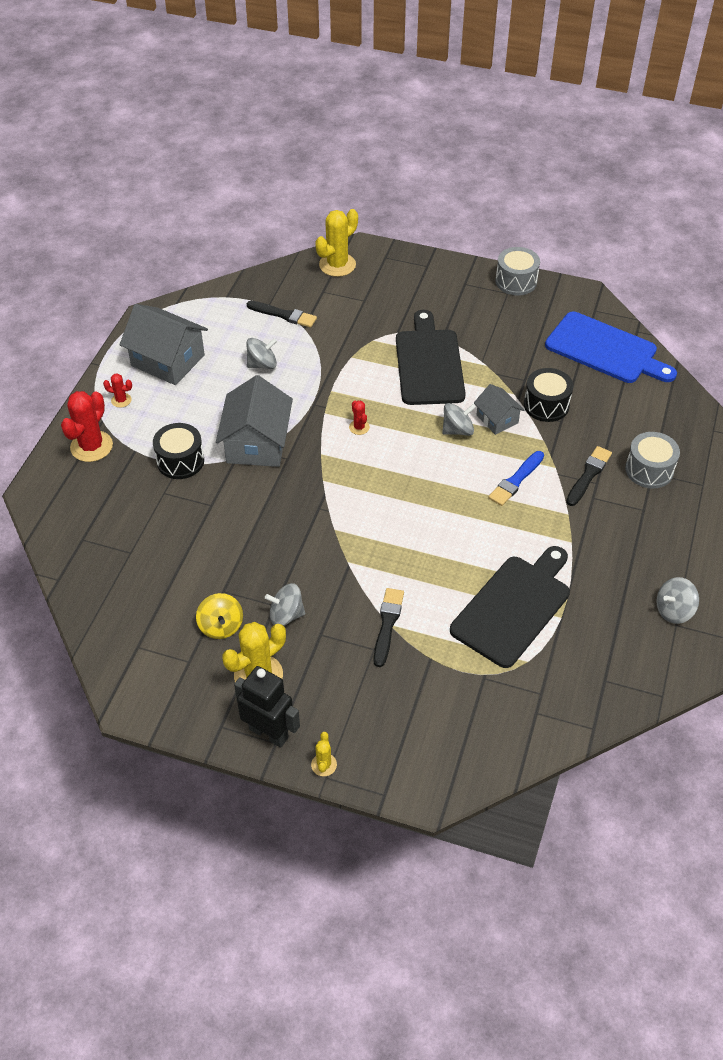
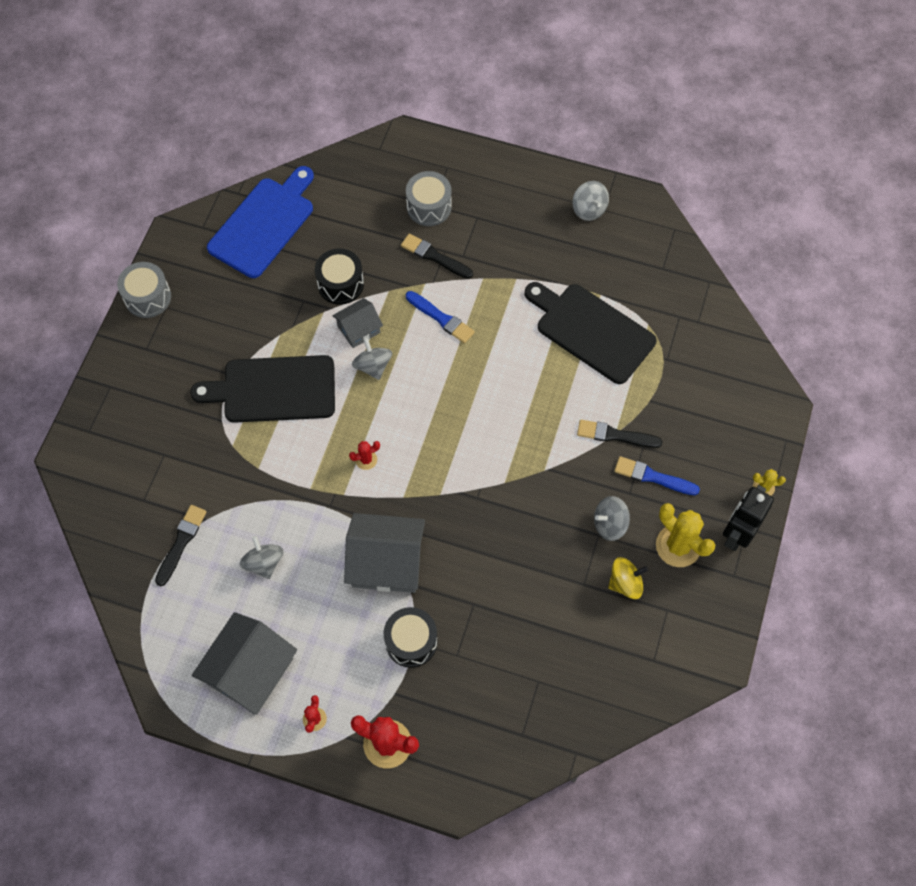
camera: 90 degrees left, 15 degrees up
grey spinning top [265,583,305,626] -> grey spinning top turned 75 degrees clockwise [594,496,630,541]
yellow cactus [315,209,358,277] -> none
none -> blue brush [614,456,700,495]

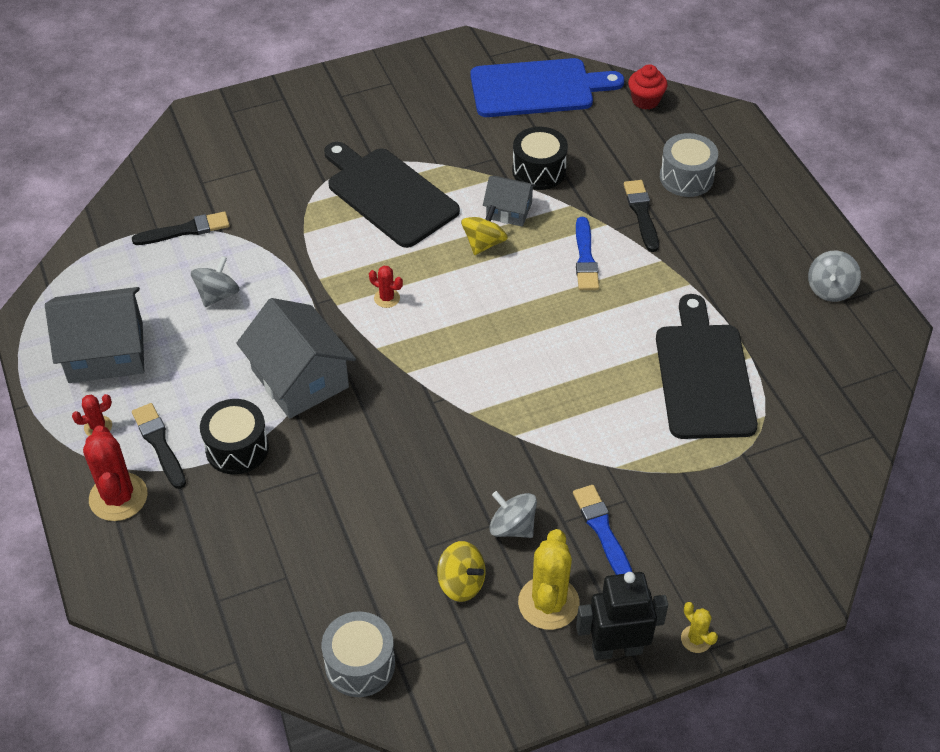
camera: 50 degrees right, 15 degrees down
grey drum [117,262,171,318] -> grey drum moved to [322,611,395,697]
grey spinning top [352,338,392,380] -> yellow spinning top [461,205,508,255]
black brush [577,420,662,448] -> black brush moved to [132,403,186,489]
none -> red cupcake [628,64,667,110]

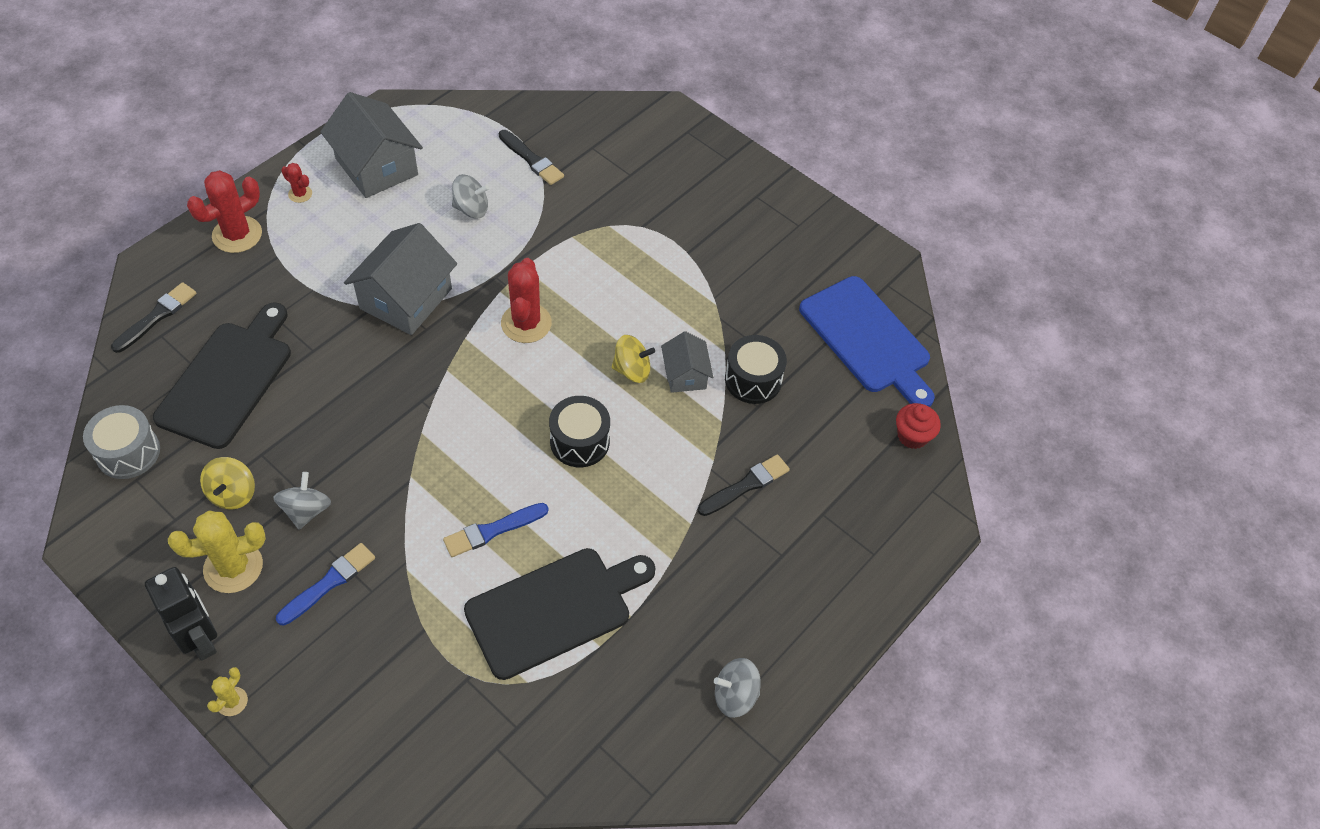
camera: 60 degrees right, 5 degrees up
black brush [132,403,186,489] -> black brush moved to [111,282,197,353]
black drum [200,399,269,475] -> black drum moved to [549,396,610,467]
black cutting board [324,142,460,248] -> black cutting board moved to [153,302,291,449]
red cactus [369,266,403,308] -> red cactus [501,258,552,343], size x2.01
blue brush [576,217,599,290] -> blue brush moved to [443,503,549,557]
grey drum [660,133,718,197] -> none

